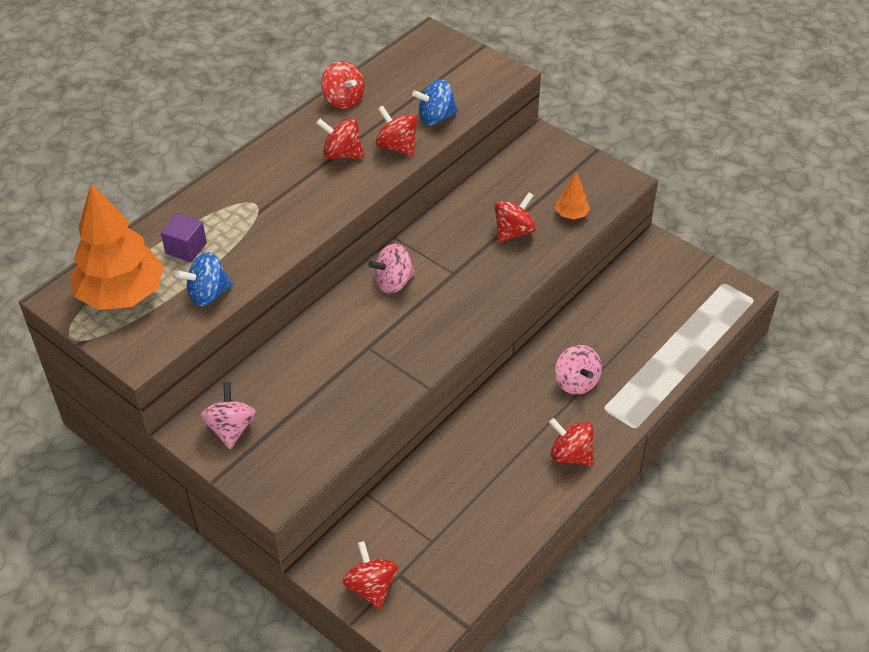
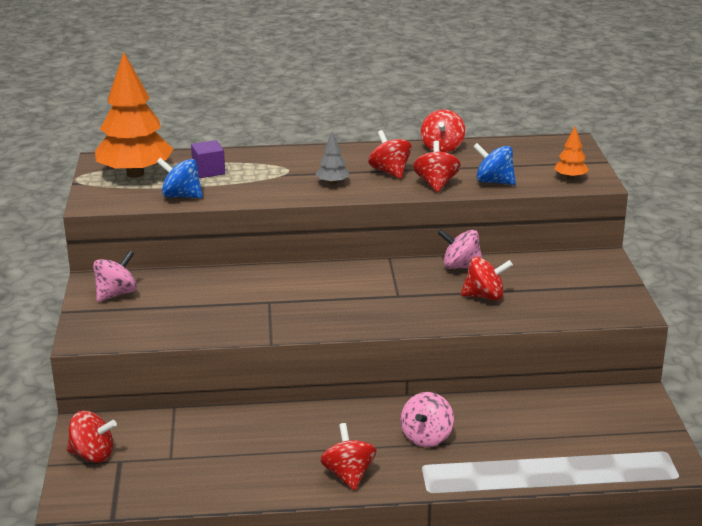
camera: 45 degrees right, 20 degrees down
red spinning top [342,541,398,609] -> red spinning top turned 75 degrees clockwise [67,411,117,463]
pink spinning top [368,244,415,294] -> pink spinning top moved to [438,229,482,269]
orange tree [555,173,590,219] -> orange tree moved to [554,127,589,179]
none -> grey tree [315,132,349,185]

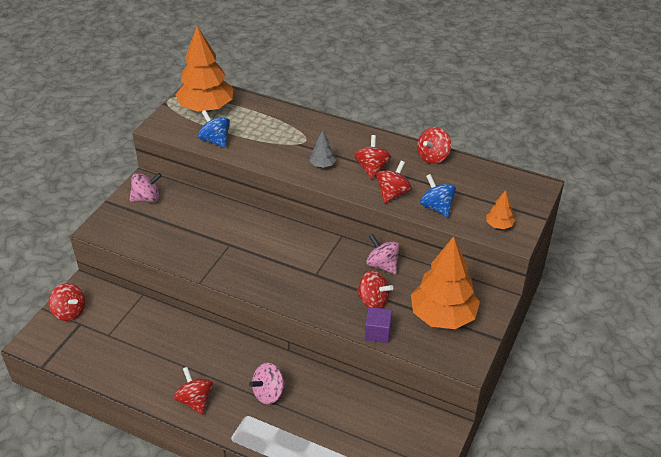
camera: 30 degrees right, 15 degrees up
purple cube [191,140,225,178] -> purple cube moved to [365,307,392,343]
red spinning top [320,423,376,491] -> red spinning top turned 45 degrees counterclockwise [174,367,213,415]
none -> orange tree [411,236,480,329]

